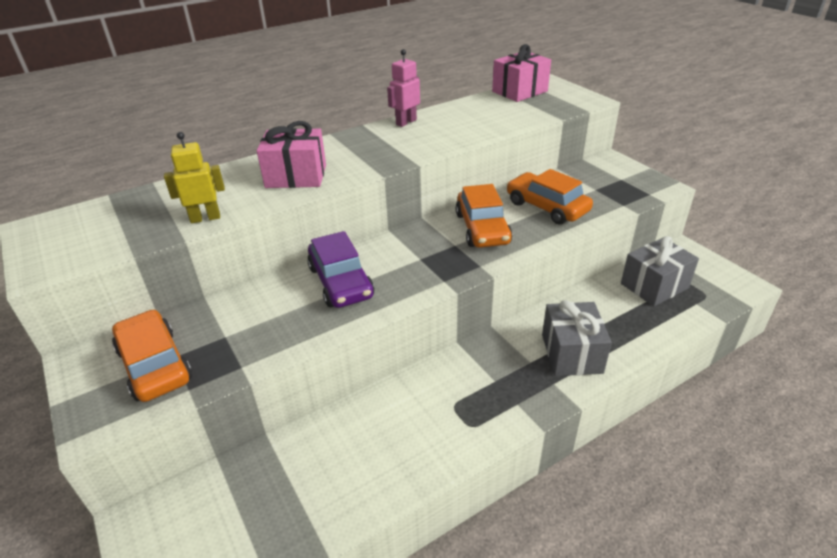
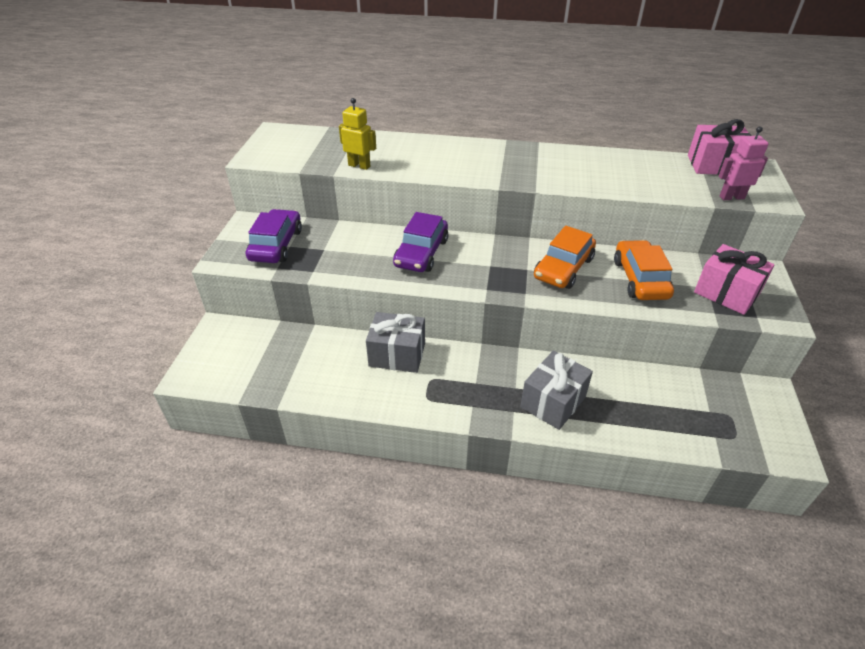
camera: 40 degrees right, 5 degrees up
orange car [112,310,192,402] -> purple car [246,209,302,263]
pink gift [257,121,326,188] -> pink gift moved to [694,244,775,315]
pink robot [387,49,420,127] -> pink robot moved to [719,127,769,200]
grey gift [621,236,699,306] -> grey gift moved to [366,312,425,373]

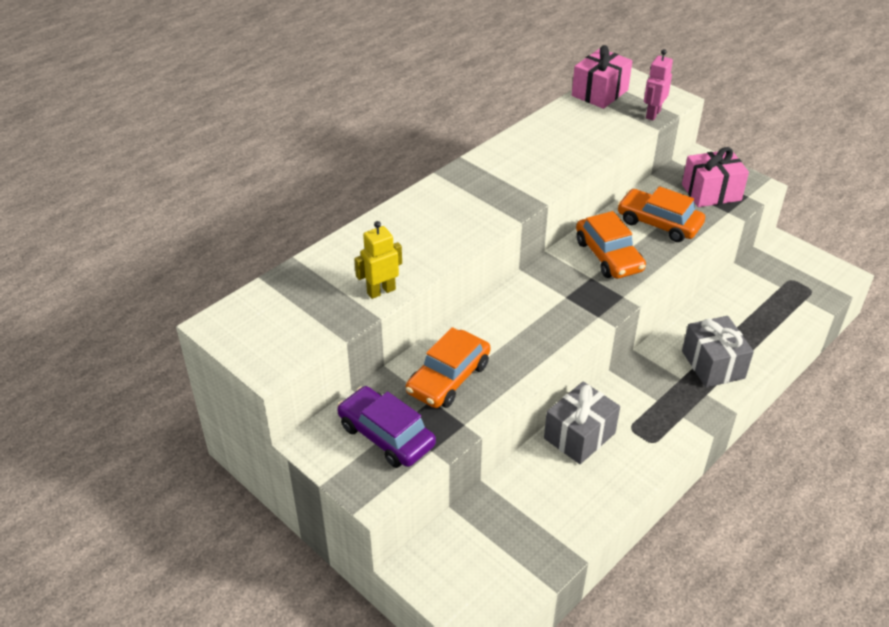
camera: 55 degrees left, 0 degrees up
purple car [393,212,448,272] -> none
none -> orange car [406,327,491,408]

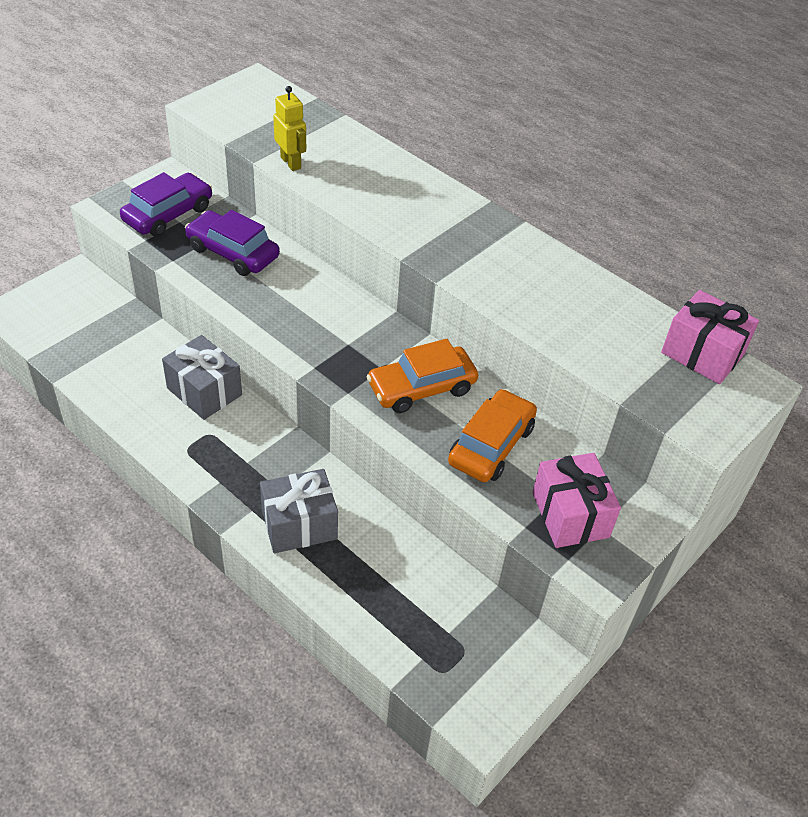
camera: 85 degrees right, 5 degrees up
orange car [406,327,491,408] -> purple car [185,210,280,276]
pink robot [644,49,673,121] -> none

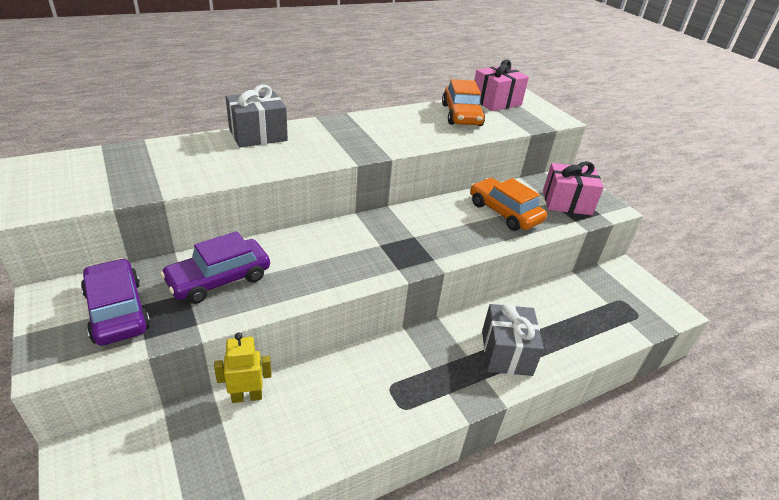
camera: 70 degrees left, 10 degrees down
grey gift [162,335,242,420] -> grey gift moved to [226,85,288,148]
yellow robot [273,86,306,171] -> yellow robot moved to [214,333,272,403]
orange car [367,339,478,413] -> orange car moved to [442,79,485,126]

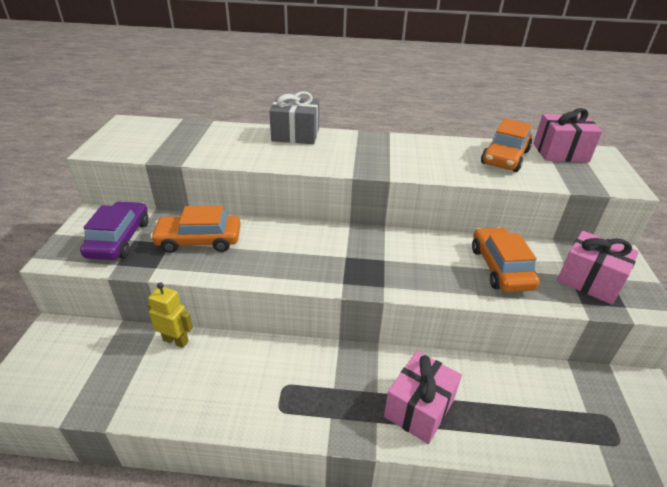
camera: 35 degrees right, 0 degrees up
purple car [160,231,270,304] -> orange car [150,206,241,253]
grey gift [482,303,544,376] -> pink gift [384,351,462,444]

